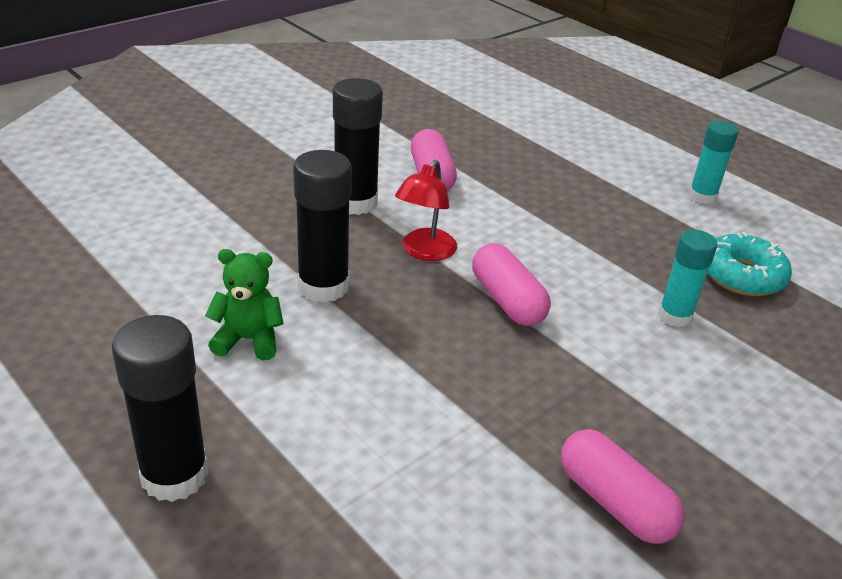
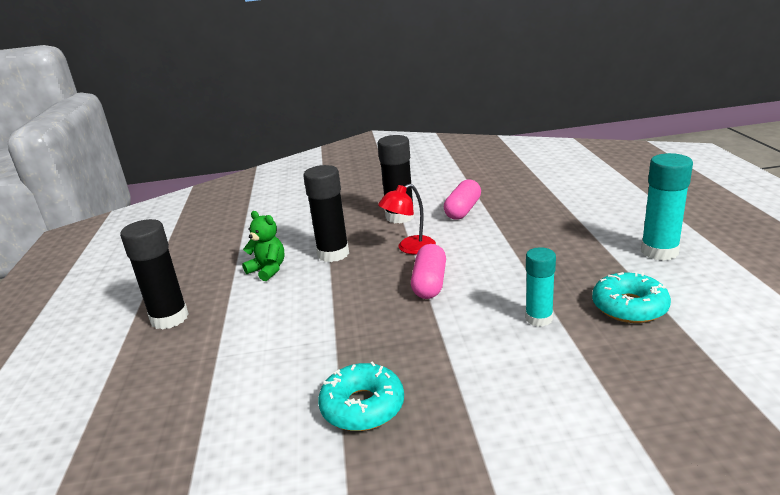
camera: 40 degrees right, 10 degrees down
pink capsule [561,429,685,544] -> turquoise donut [318,361,404,431]
turquoise glue stick [689,121,739,204] -> turquoise glue stick [641,153,693,261], size x1.51

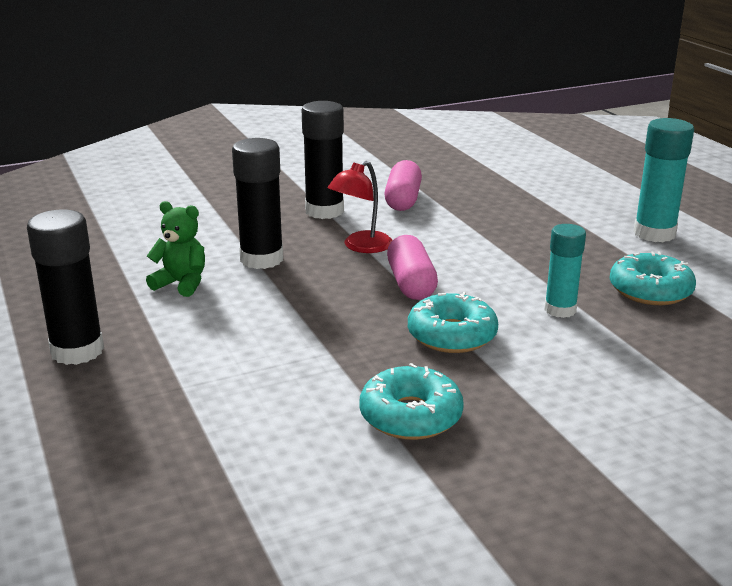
camera: 20 degrees left, 0 degrees up
none -> turquoise donut [408,292,498,353]

